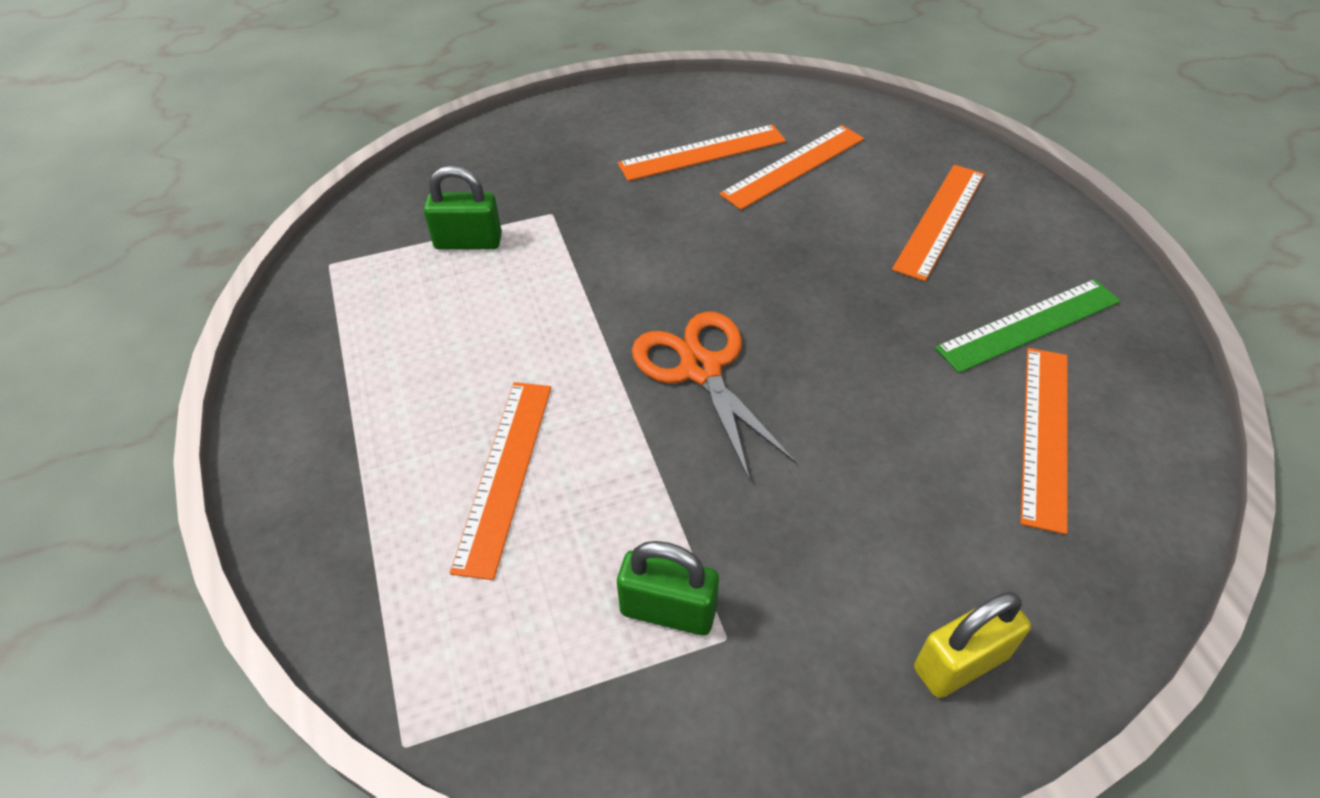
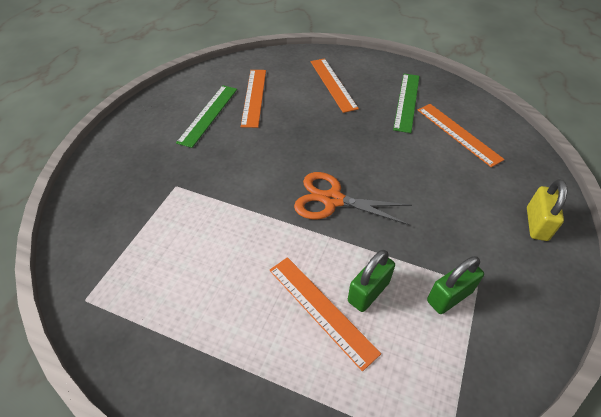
camera: 50 degrees left, 0 degrees up
green padlock [424,166,502,250] -> green padlock moved to [348,250,395,312]
orange ruler [618,124,786,181] -> green ruler [176,85,237,148]

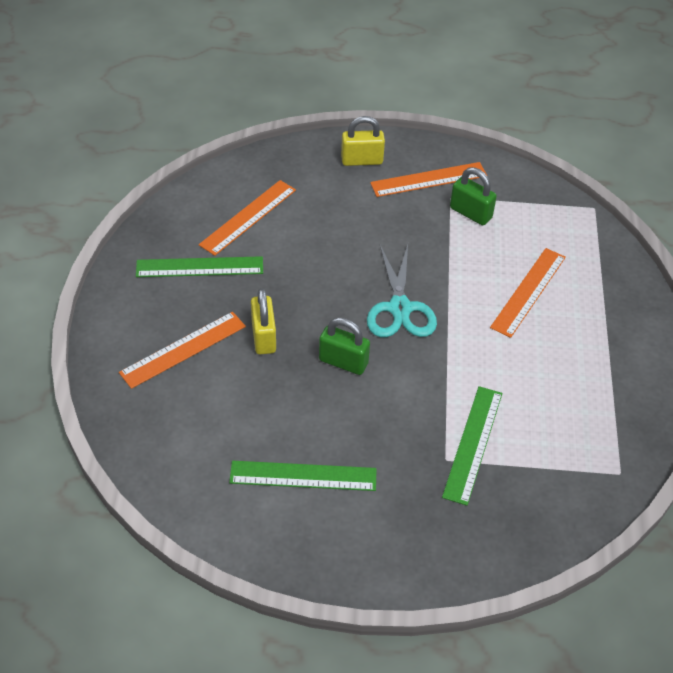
camera: 110 degrees left, 0 degrees up
orange ruler [241,70,266,128] -> orange ruler moved to [370,162,487,197]
orange scissors [294,172,412,225] -> turquoise scissors [367,245,437,337]
green padlock [348,250,395,312] -> green padlock moved to [319,318,370,375]
none -> yellow padlock [251,288,276,354]
none -> green ruler [442,386,502,506]

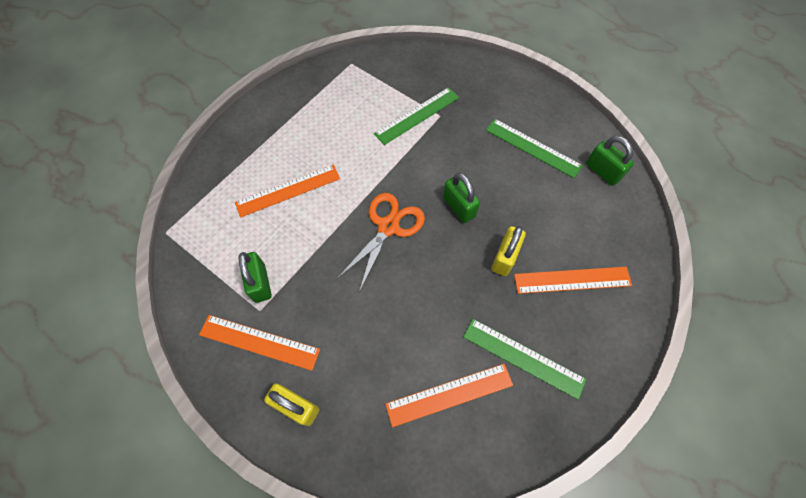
camera: 145 degrees left, 15 degrees up
turquoise scissors [367,245,437,337] -> orange scissors [337,193,425,292]
none -> green padlock [586,136,634,186]

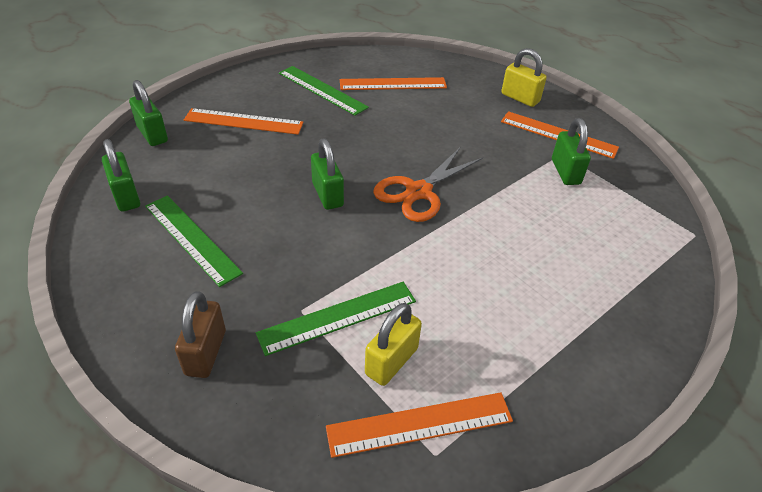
camera: 170 degrees left, 20 degrees down
orange ruler [235,165,340,218] -> orange ruler moved to [326,392,513,458]
yellow padlock [491,226,526,276] -> yellow padlock moved to [365,303,422,386]
none -> green padlock [129,80,168,146]
none -> brown padlock [175,291,226,378]

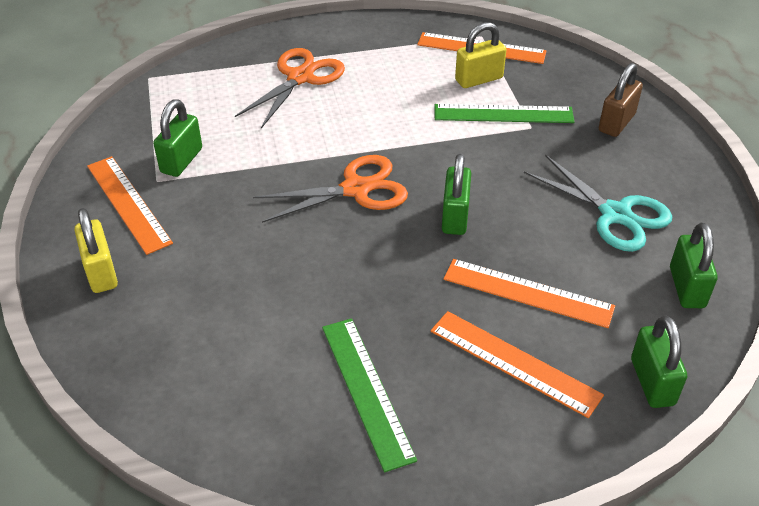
camera: 150 degrees left, 0 degrees up
green ruler [145,195,243,287] -> turquoise scissors [524,155,672,252]
orange ruler [340,77,447,90] -> orange ruler moved to [444,259,615,328]
none -> orange scissors [235,48,345,129]

